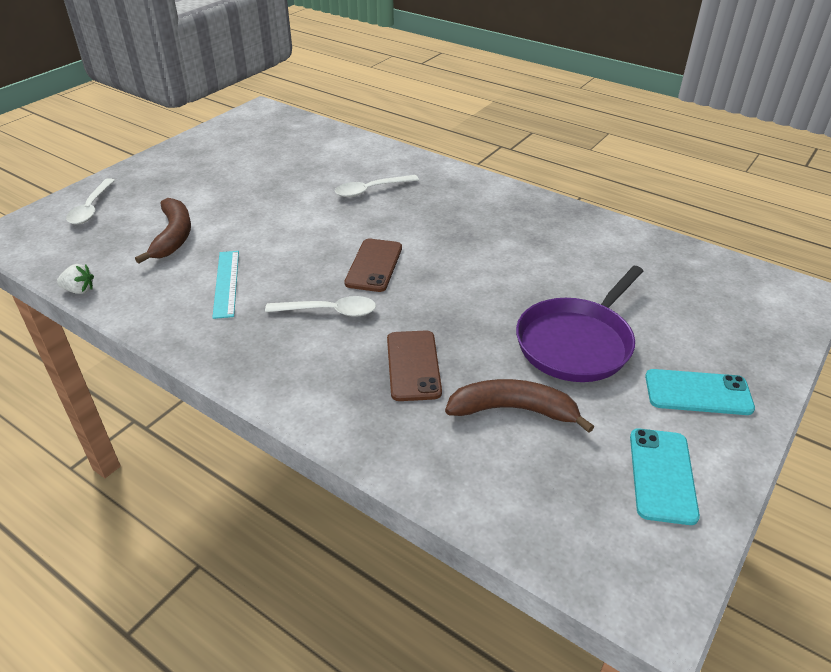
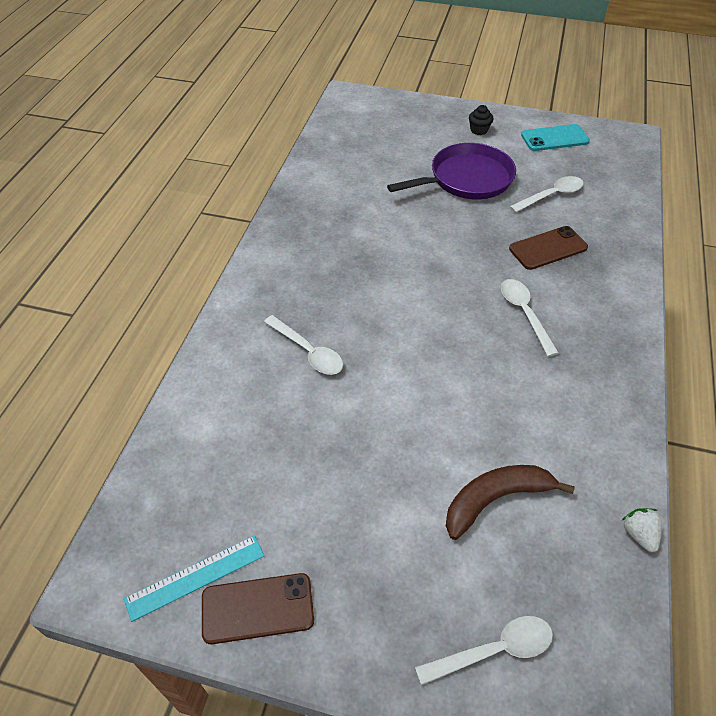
camera: 110 degrees left, 10 degrees up
turquoise ruler [212,251,239,319] -> turquoise ruler moved to [124,535,264,622]
brown phone [344,239,402,292] -> brown phone moved to [202,573,314,644]
brown banana [445,379,594,433] -> white spoon [509,176,584,213]
purple pan [516,266,643,382] -> purple pan turned 45 degrees counterclockwise [387,143,516,199]
turquoise phone [645,369,755,415] -> black cupcake [469,105,494,135]

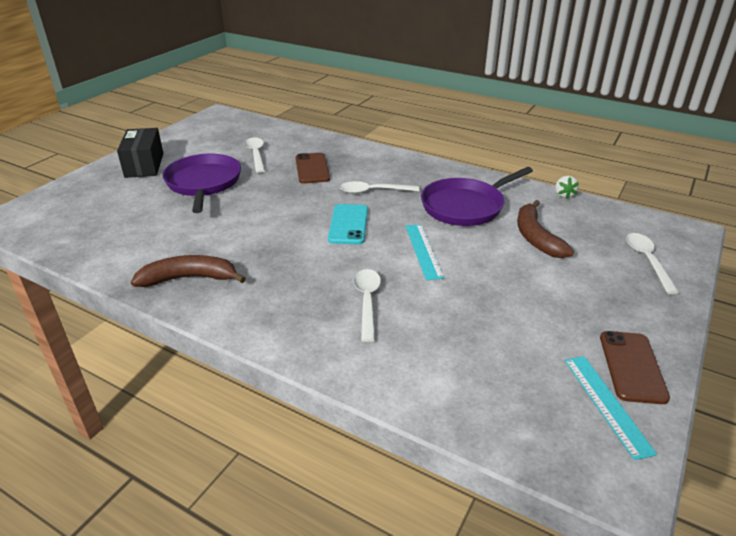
camera: 75 degrees left, 15 degrees down
white spoon [264,315,343,375] -> white spoon turned 60 degrees counterclockwise [353,269,381,342]
black cupcake [469,105,494,135] -> black box [117,128,164,178]
turquoise phone [521,124,590,151] -> turquoise phone moved to [328,204,368,244]
white strawberry [621,508,662,552] -> white strawberry turned 90 degrees counterclockwise [555,176,579,199]
none -> brown banana [131,255,246,287]
none -> turquoise ruler [405,224,444,280]
none -> purple pan [421,167,533,226]

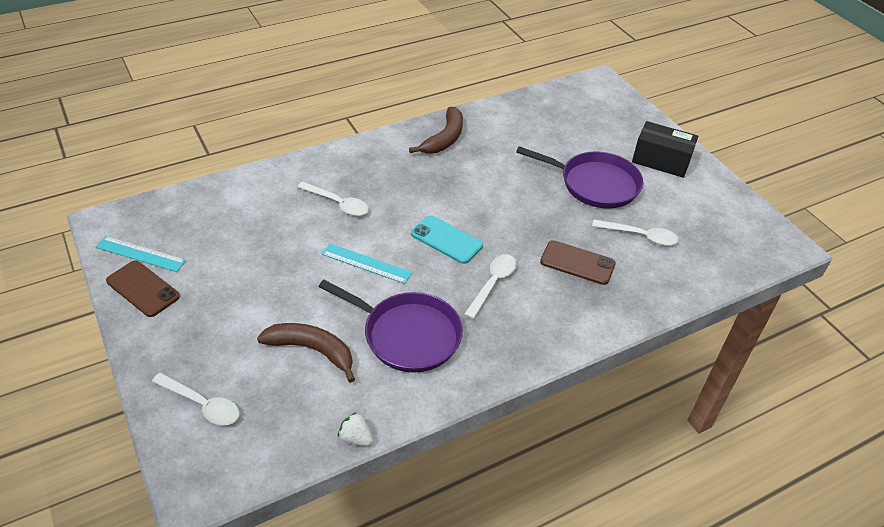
camera: 120 degrees right, 10 degrees up
purple pan [421,167,533,226] -> purple pan turned 120 degrees clockwise [319,280,463,373]

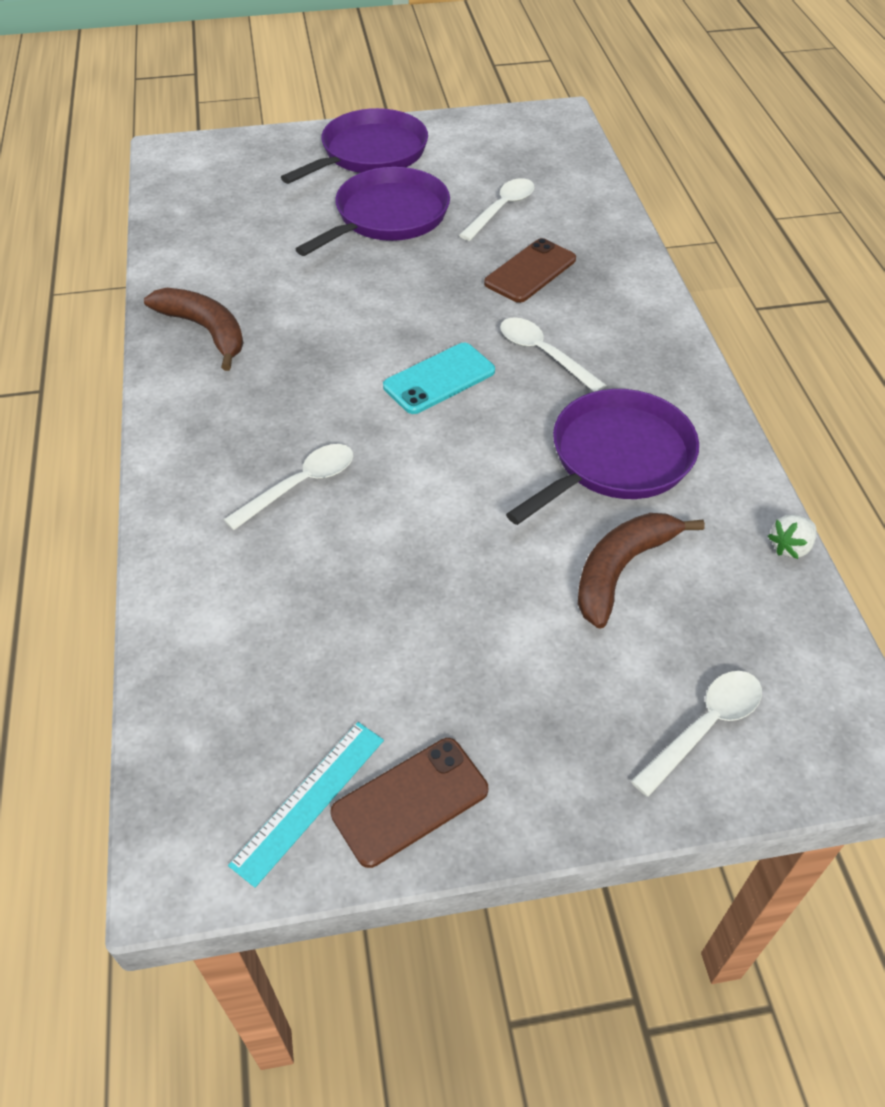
camera: 70 degrees left, 5 degrees up
turquoise ruler [322,243,412,284] -> none
black box [632,121,698,178] -> purple pan [281,108,428,184]

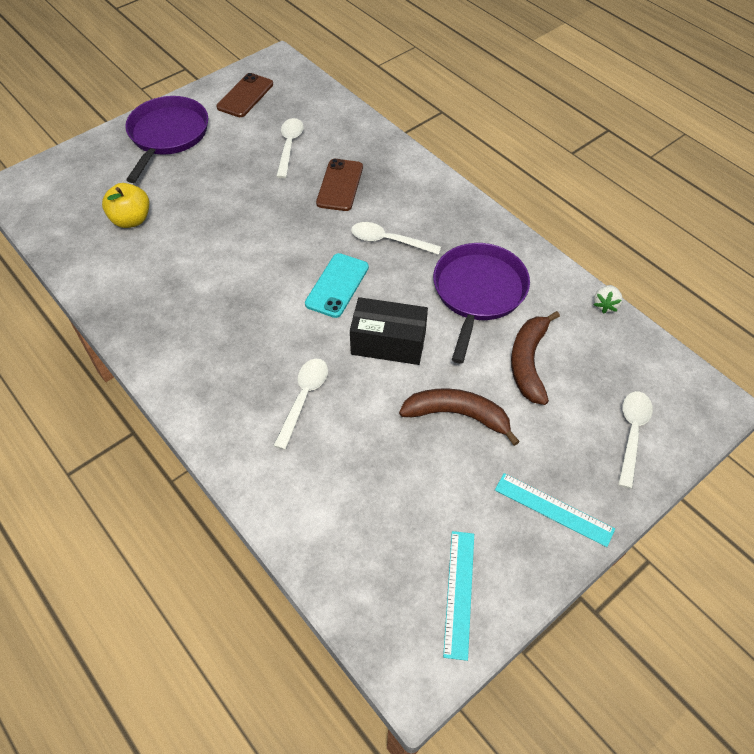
camera: 30 degrees left, 5 degrees up
brown banana [144,288,243,371] -> brown banana moved to [399,388,520,446]
purple pan [295,167,450,256] -> none
brown phone [330,738,488,868] -> brown phone moved to [216,73,273,117]
none -> yellow apple [102,183,149,228]
none -> black box [350,297,428,365]
none -> turquoise ruler [495,473,615,547]

